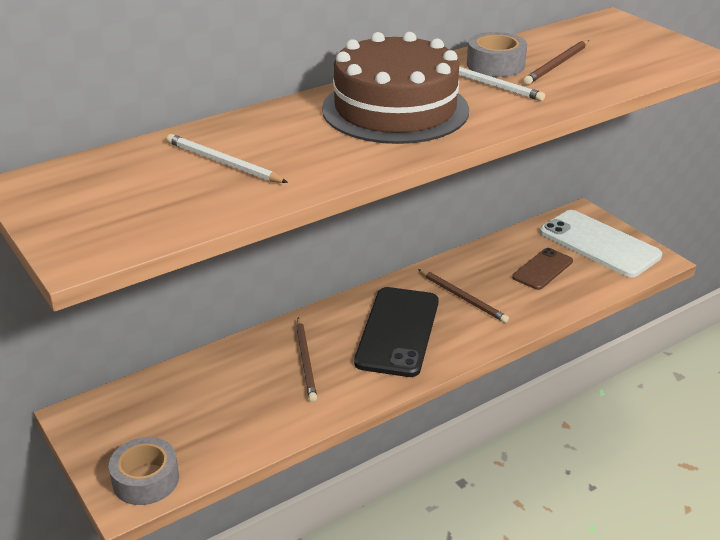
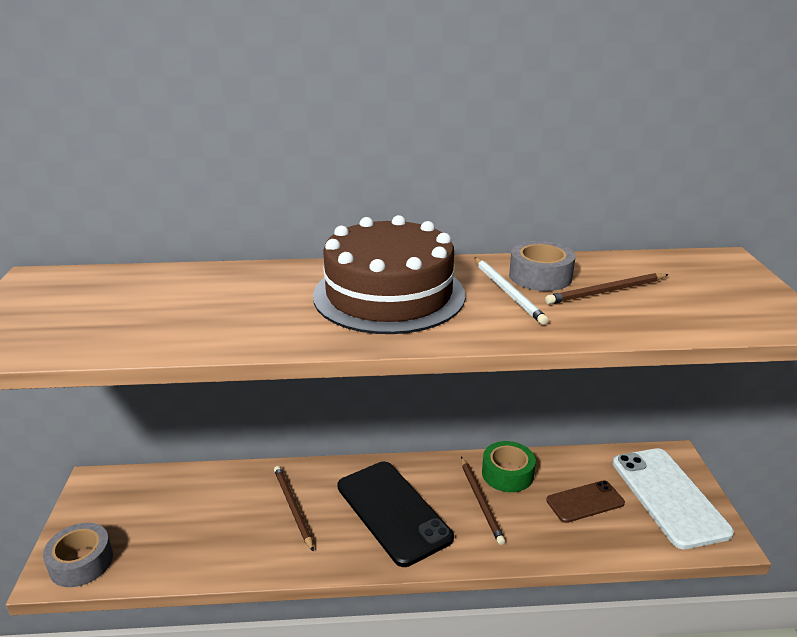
camera: 30 degrees right, 5 degrees down
white pencil [167,134,288,183] -> none
brown pencil [296,317,317,402] -> brown pencil turned 135 degrees clockwise [274,466,314,552]
black phone [354,287,439,377] -> black phone turned 75 degrees counterclockwise [338,461,454,567]
none -> green tape [482,441,536,492]

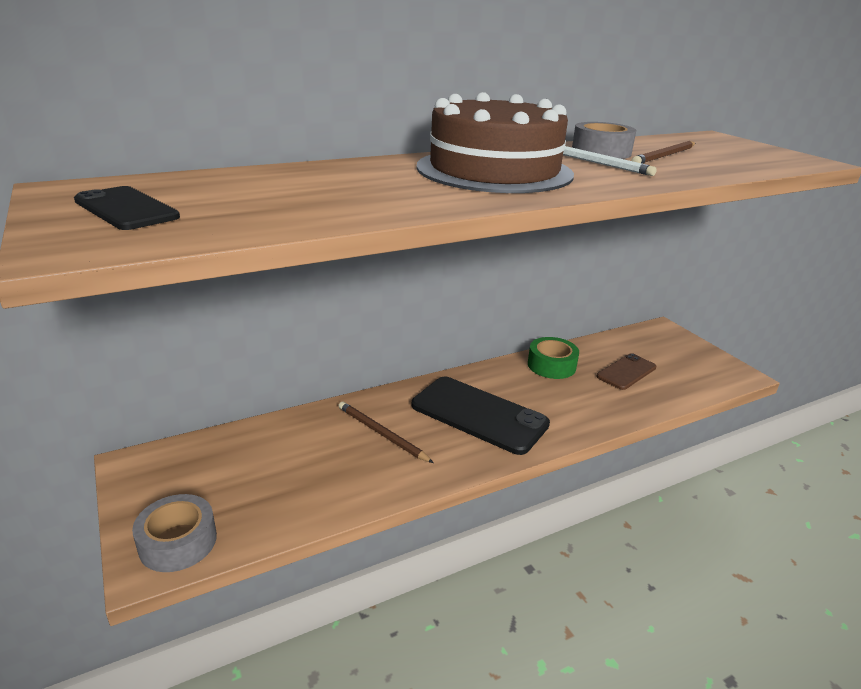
camera: 25 degrees left, 0 degrees up
brown pencil [461,457,505,545] -> none
white phone [613,448,734,549] -> none
none -> black phone [74,186,180,230]

